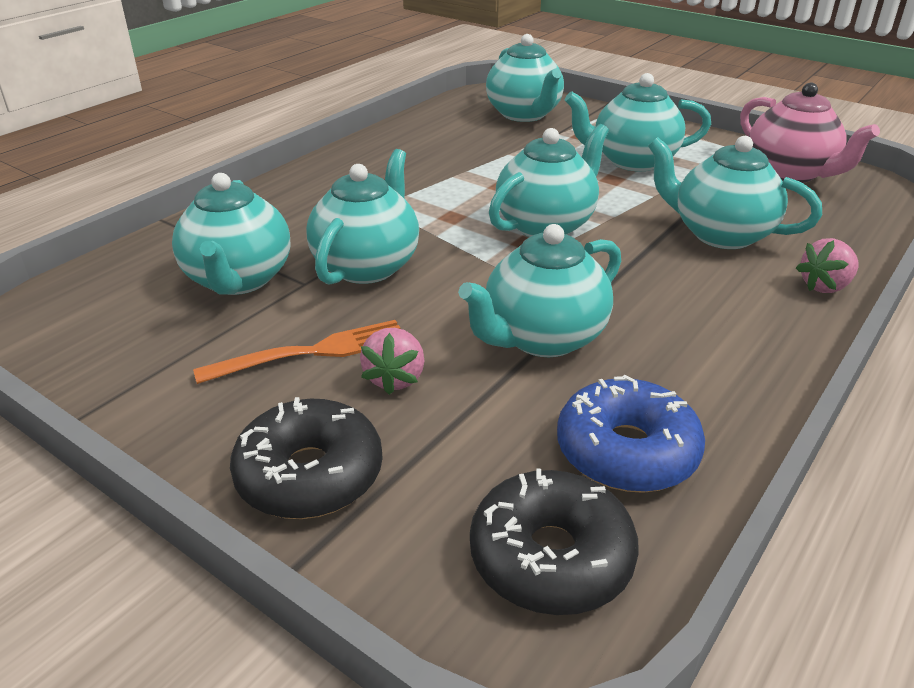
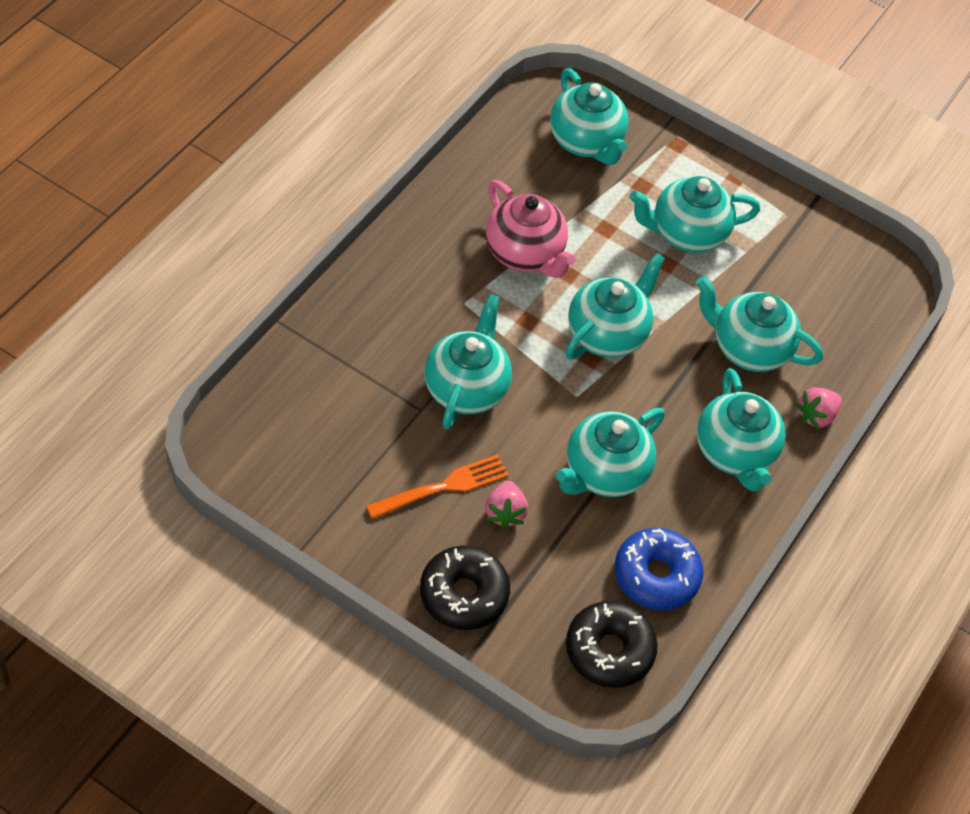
camera: 10 degrees left, 20 degrees up
turquoise teapot [172,173,290,295] -> turquoise teapot moved to [697,368,786,491]
pink teapot [740,83,880,183] -> pink teapot moved to [486,180,576,278]

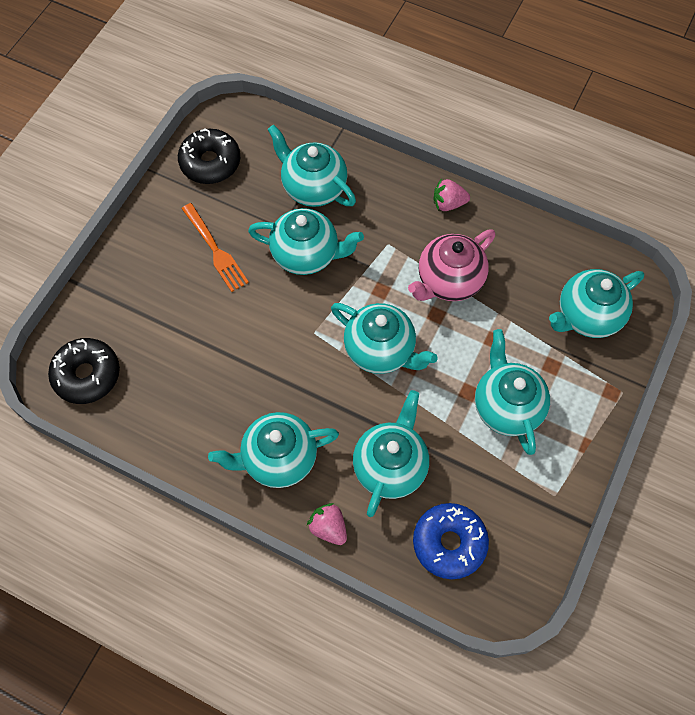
camera: 90 degrees right, 10 degrees up
black donut [420,546,510,630] -> black donut moved to [178,128,240,184]
pink strawberry [485,481,528,529] -> pink strawberry moved to [434,179,470,211]
turquoise teapot [556,408,665,497] -> turquoise teapot moved to [267,124,356,207]
blue donut [615,528,704,610] -> blue donut moved to [413,503,489,579]

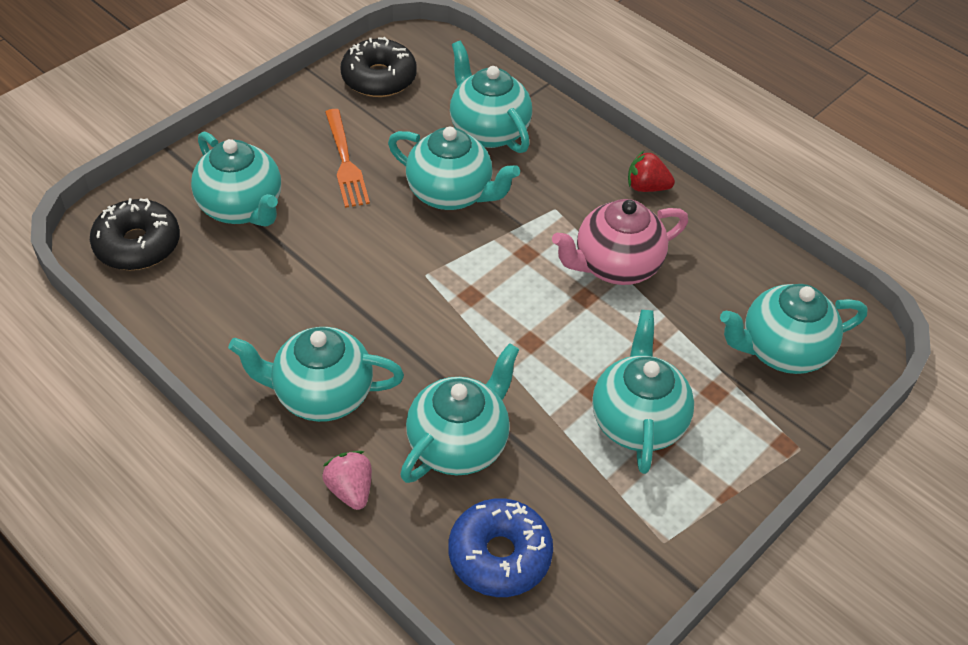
camera: 15 degrees right, 15 degrees down
turquoise teapot [331,303,438,374] -> turquoise teapot moved to [191,131,281,227]
pink strawberry [434,179,470,211] -> red strawberry [628,151,675,192]

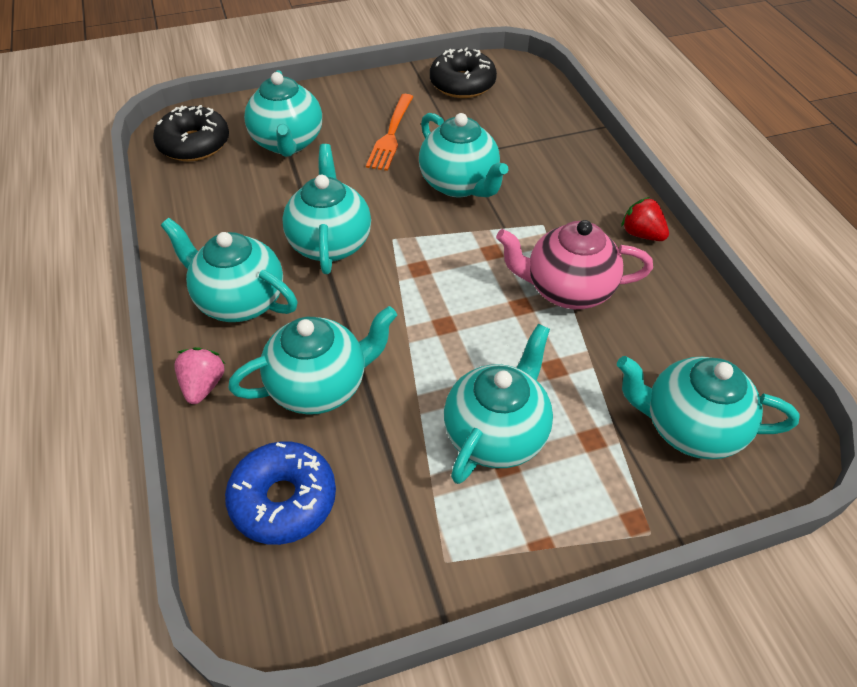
camera: 30 degrees right, 0 degrees up
turquoise teapot [450,41,532,153] -> turquoise teapot moved to [282,144,371,274]

